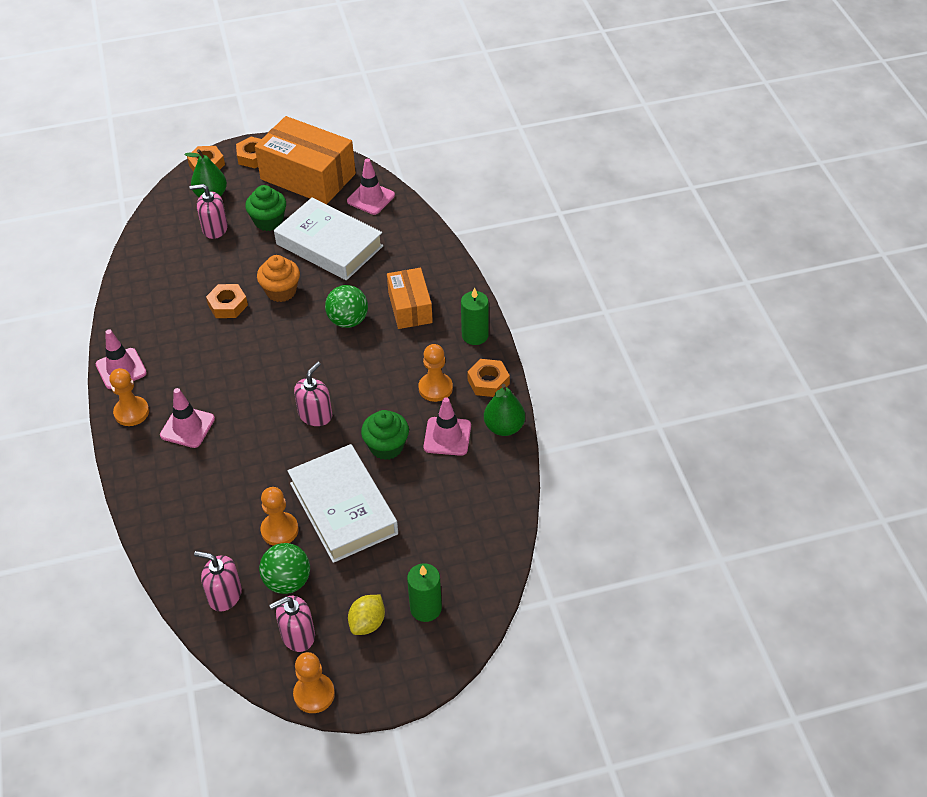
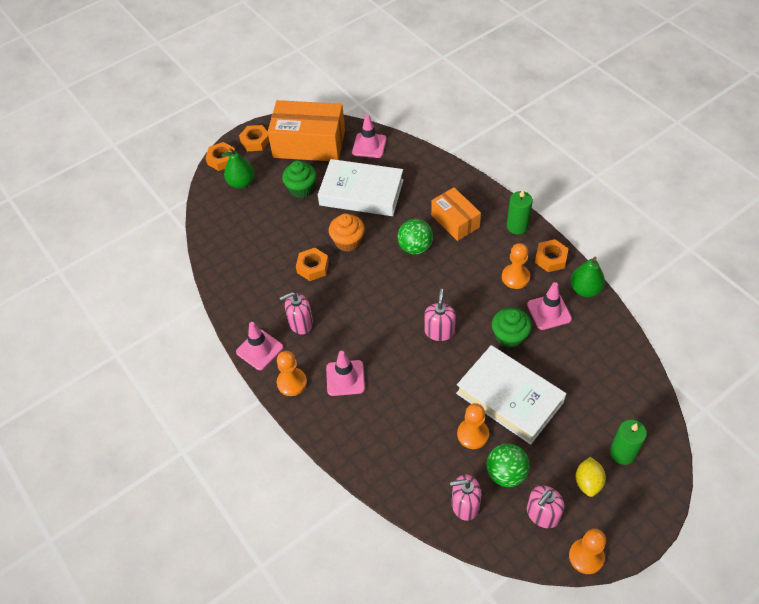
camera: 20 degrees left, 5 degrees up
pink soap dispenser [189,184,228,239] -> pink soap dispenser moved to [280,292,313,334]

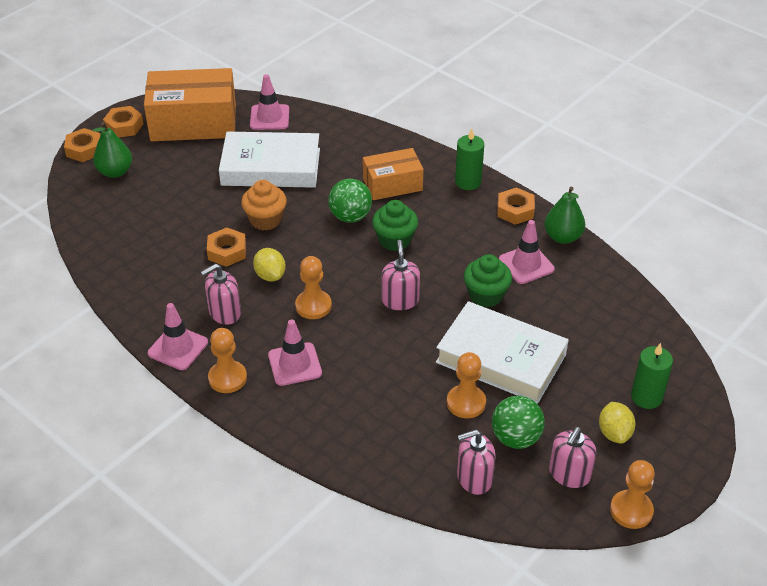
camera: 15 degrees left, 10 degrees down
green cupcake [282,161,317,198] -> green cupcake moved to [372,200,418,251]
orange box [431,187,481,241] -> orange box turned 60 degrees counterclockwise [363,148,424,200]
orange pawn [502,243,530,289] -> orange pawn moved to [295,256,332,319]
none -> yellow lemon [253,248,286,281]

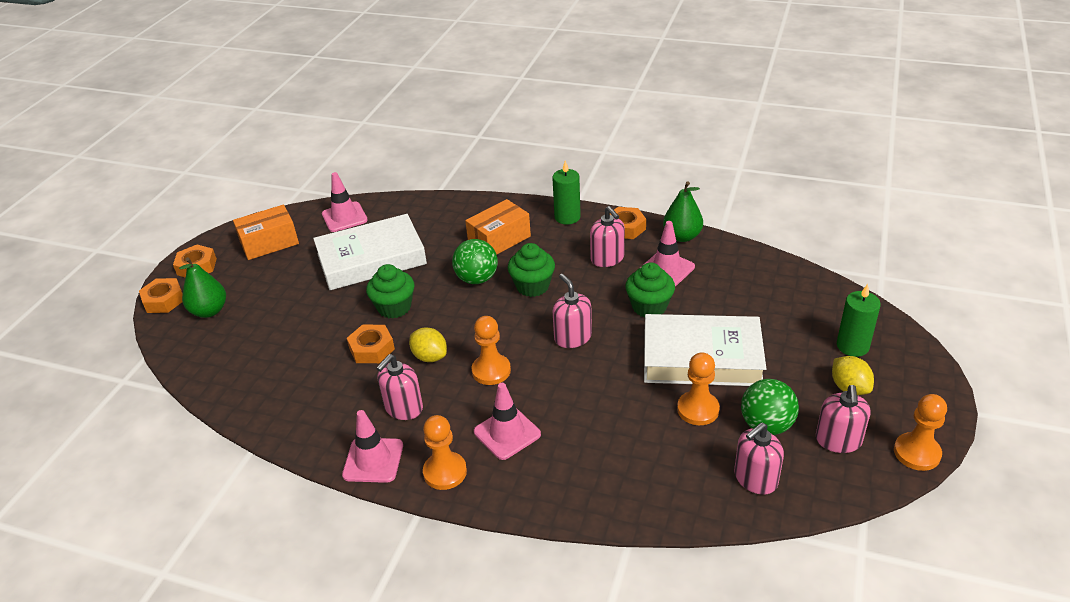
camera: 20 degrees left, 5 degrees down
orange box [144,68,236,141] -> orange box [233,205,299,260], size x0.59
orange cupcake [241,180,287,231] -> green cupcake [366,264,414,319]
none -> pink soap dispenser [590,206,625,267]

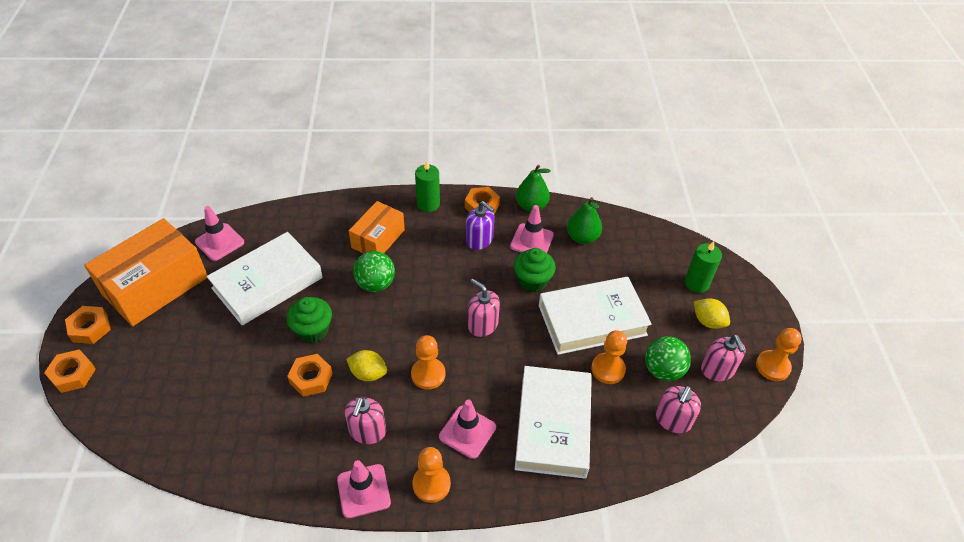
camera: 25 degrees left, 10 degrees up
green pear [179,257,226,318] -> green pear moved to [567,197,602,244]
orange box [233,205,299,260] -> orange box [84,218,208,326], size x1.69
green cupcake [508,243,555,297] -> none
pink soap dispenser [590,206,625,267] -> purple soap dispenser [466,201,494,250]
none -> white book [515,366,592,478]

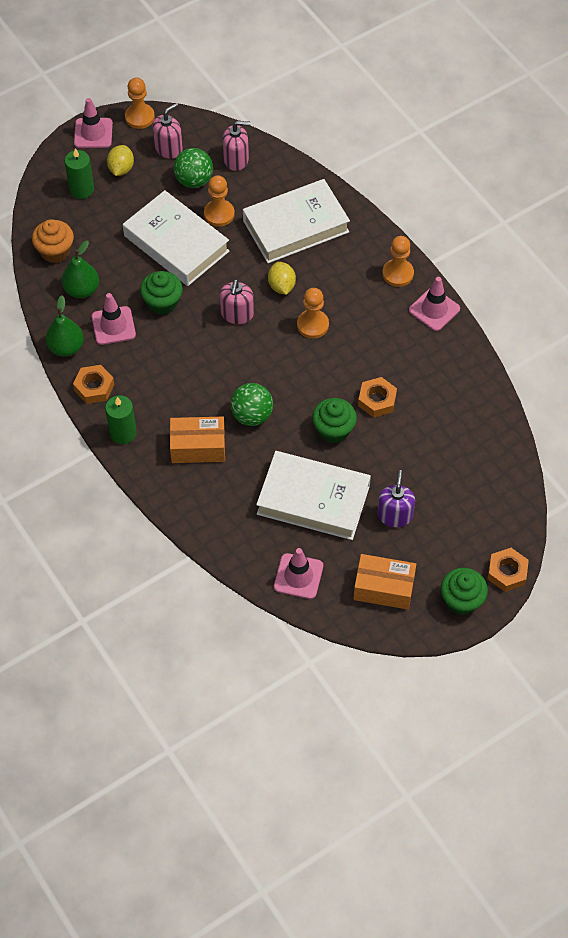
camera: 120 degrees left, 10 degrees up
orange nut [65,306,111,344] -> green cupcake [441,568,488,615]
orange box [84,218,208,326] -> orange box [353,554,416,610], size x0.59
pink soap dispenser [345,397,386,444] -> none
yellow lemon [346,350,387,381] -> yellow lemon moved to [268,262,296,295]
pink traffic cone [439,400,496,459] -> pink traffic cone moved to [74,98,113,148]
purple soap dispenser [466,201,494,250] -> purple soap dispenser moved to [377,470,415,527]
none -> orange cupcake [32,219,74,263]

